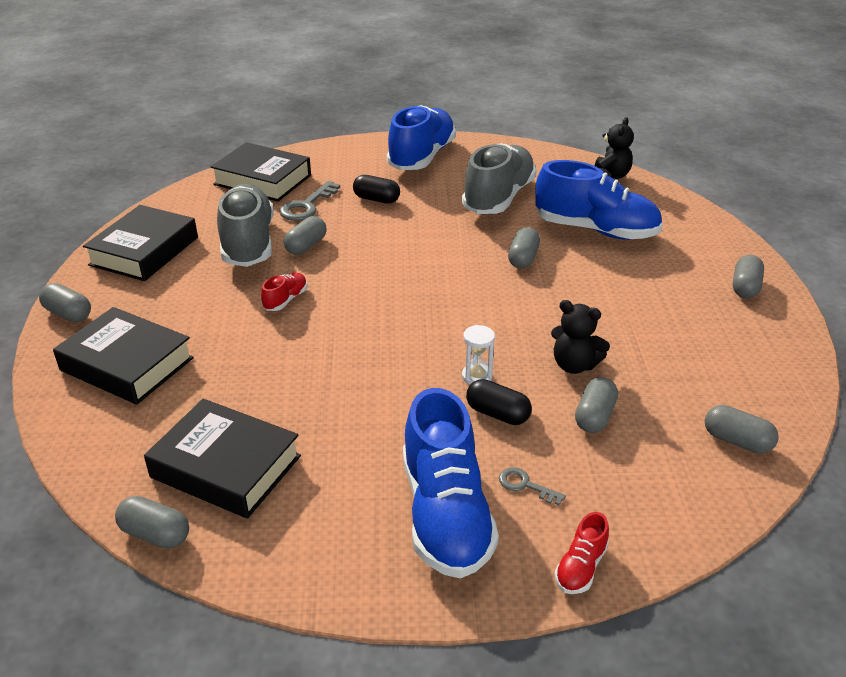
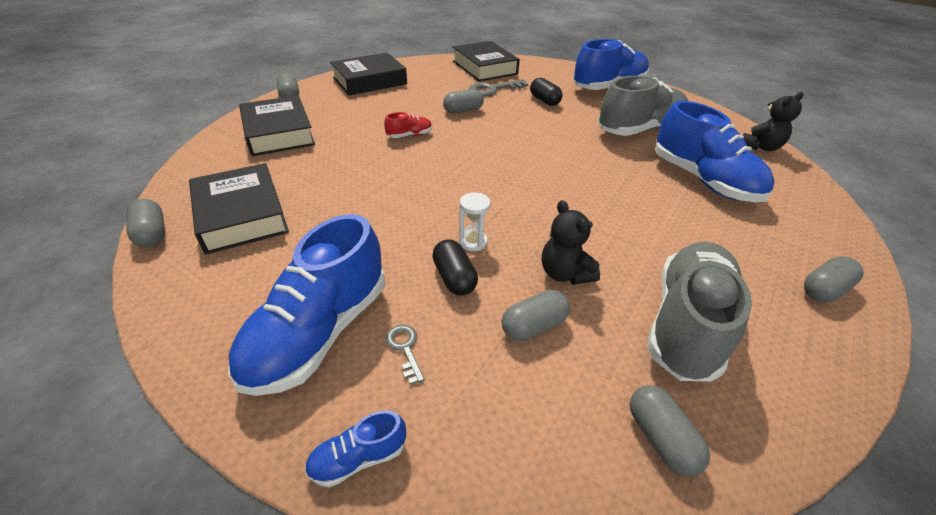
camera: 35 degrees right, 5 degrees up
grey shoe [217,184,274,267] -> grey shoe moved to [647,241,752,382]
grey capsule [508,227,540,268] -> none
red shoe [555,512,609,594] -> blue shoe [305,410,406,487]

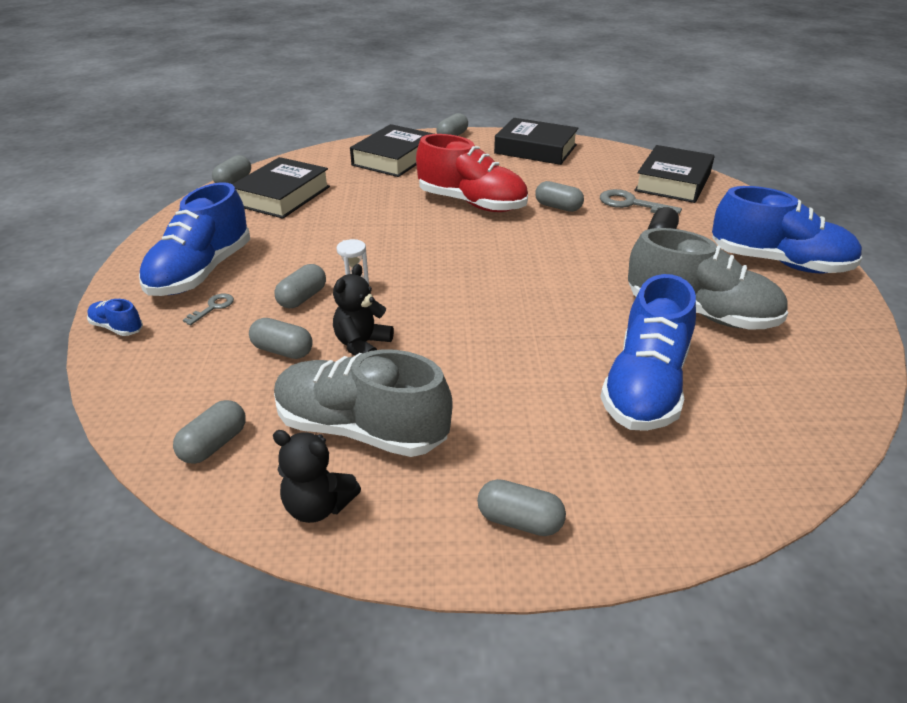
camera: 55 degrees right, 5 degrees down
blue shoe [228,214,385,396] -> blue shoe turned 60 degrees counterclockwise [139,182,250,296]
red shoe [384,112,432,138] -> red shoe [416,134,528,212], size x2.31
black capsule [432,239,478,296] -> grey capsule [274,264,326,308]
grey shoe [647,241,752,382] -> grey shoe turned 150 degrees counterclockwise [274,349,453,457]
black teddy bear [742,92,803,151] -> black teddy bear moved to [273,430,361,523]

